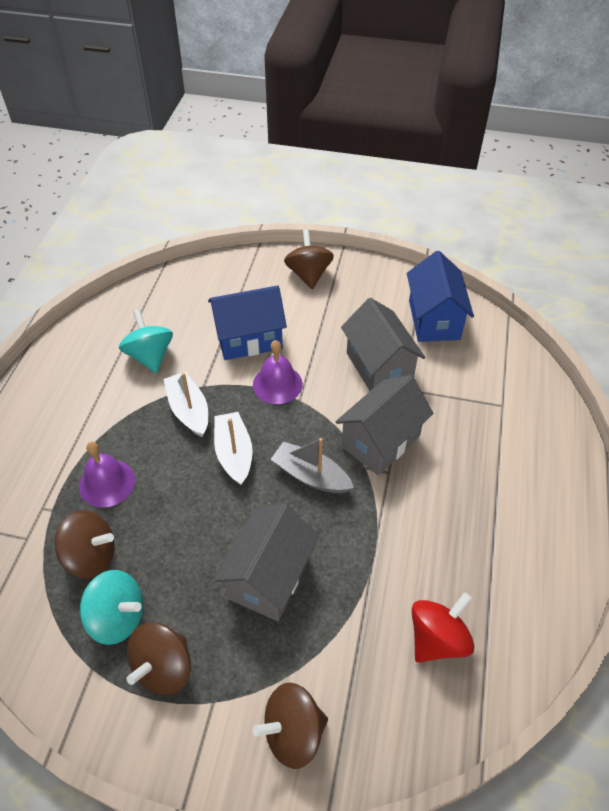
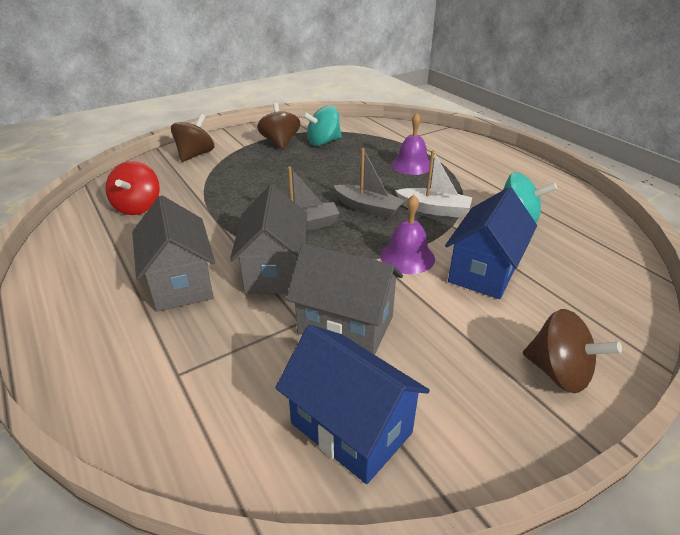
camera: 135 degrees right, 15 degrees down
brown spinning top [55,510,115,579] -> none
white boat [214,412,253,485] -> grey boat [334,148,405,219]
grey house [214,504,319,621] -> grey house moved to [132,195,215,312]

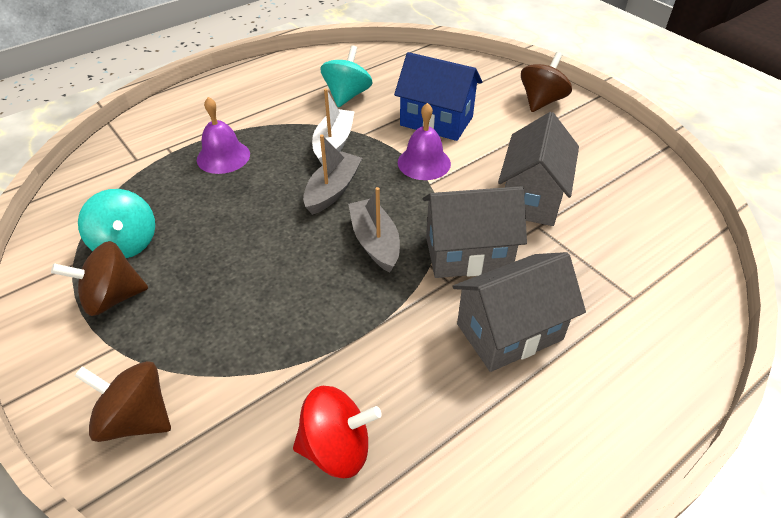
camera: 95 degrees left, 10 degrees up
blue house [275,325,430,484] -> none

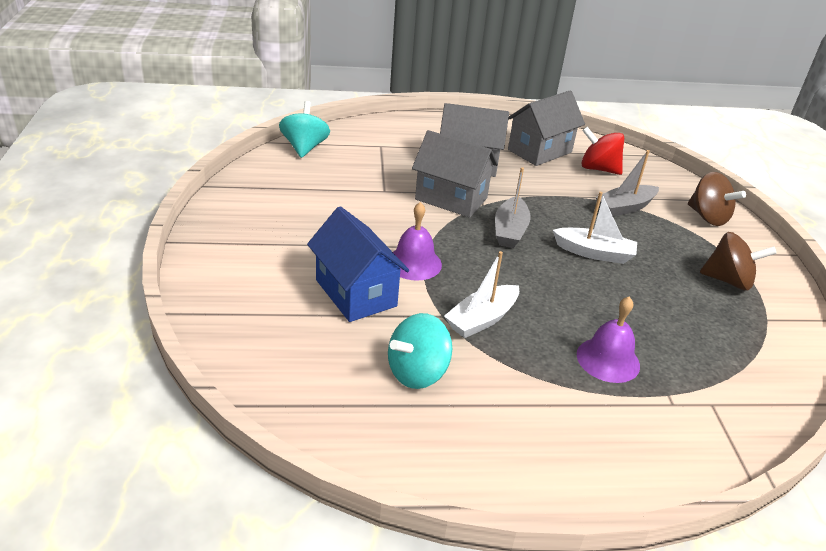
camera: 150 degrees left, 10 degrees down
turquoise spinning top [78,189,155,258] -> turquoise spinning top moved to [279,101,330,158]
grey boat [303,134,362,215] -> grey boat moved to [596,150,659,216]
grey house [498,112,579,226] -> grey house moved to [508,91,585,166]
brown spinning top [521,52,572,112] -> none
none -> white boat [553,192,637,264]

